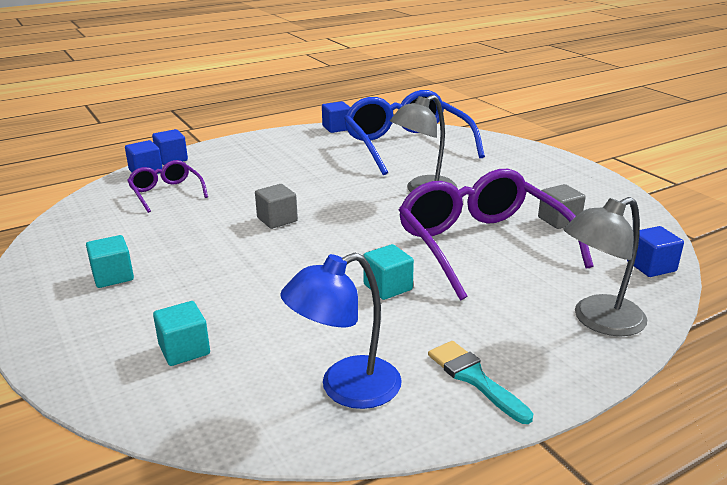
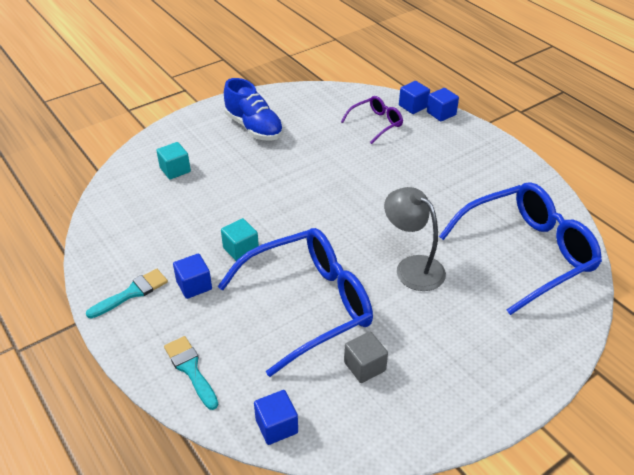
camera: 85 degrees right, 15 degrees up
turquoise cube [86,235,134,288] -> blue shoe [224,78,284,141]
grey cube [255,184,298,229] -> none
blue lamp [280,253,402,409] -> none
blue cube [322,101,350,133] -> blue cube moved to [173,253,212,299]
purple glasses [399,169,594,301] -> blue glasses [218,228,373,377]
grey lamp [564,197,647,336] -> turquoise brush [164,336,218,410]

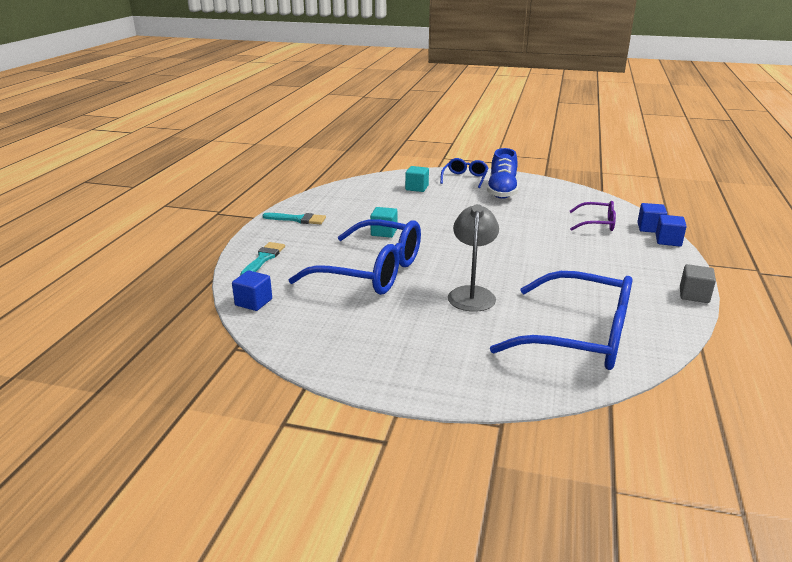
camera: 50 degrees right, 15 degrees down
blue cube [173,253,212,299] -> none
grey cube [344,332,388,383] -> grey cube moved to [680,264,716,303]
none -> blue glasses [440,158,489,188]

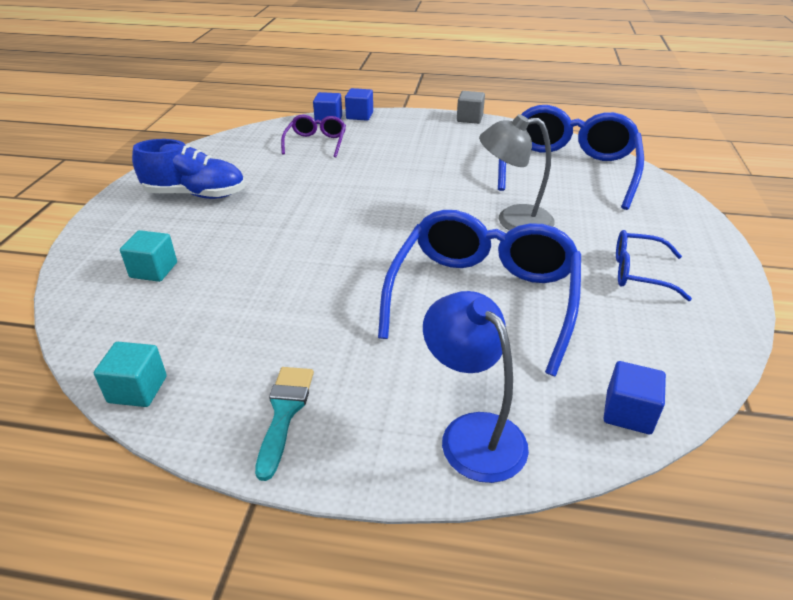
camera: 95 degrees left, 10 degrees up
turquoise brush [240,242,285,276] -> blue lamp [423,291,529,483]
turquoise cube [370,207,397,238] -> turquoise cube moved to [94,342,167,407]
blue glasses [440,158,489,188] -> blue glasses moved to [616,230,692,301]

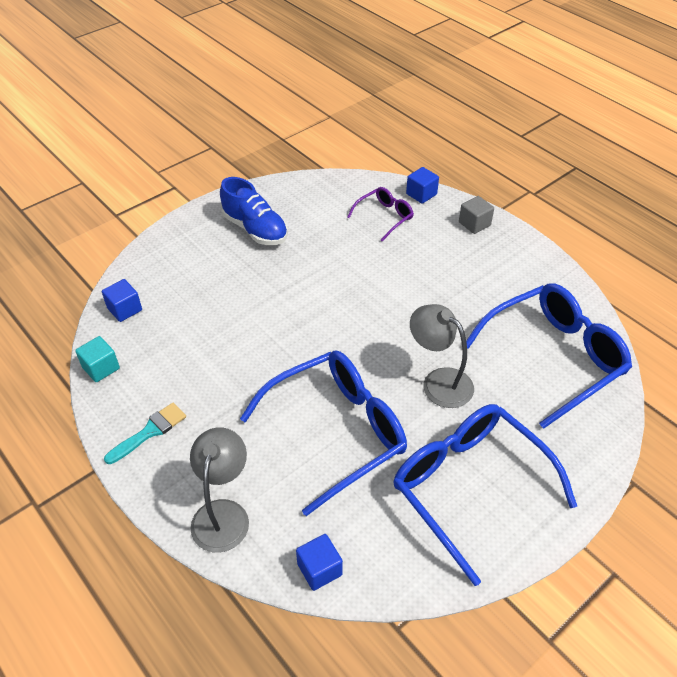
camera: 40 degrees right, 10 degrees up
turquoise cube [120,230,177,282] -> none
blue cube [345,88,373,121] -> blue cube moved to [102,279,142,322]
blue lamp [423,291,529,483] -> grey lamp [190,427,249,552]
grey cube [457,91,485,124] -> grey cube moved to [459,196,494,234]
blue glasses [616,230,692,301] -> blue glasses [393,404,577,586], size x2.03

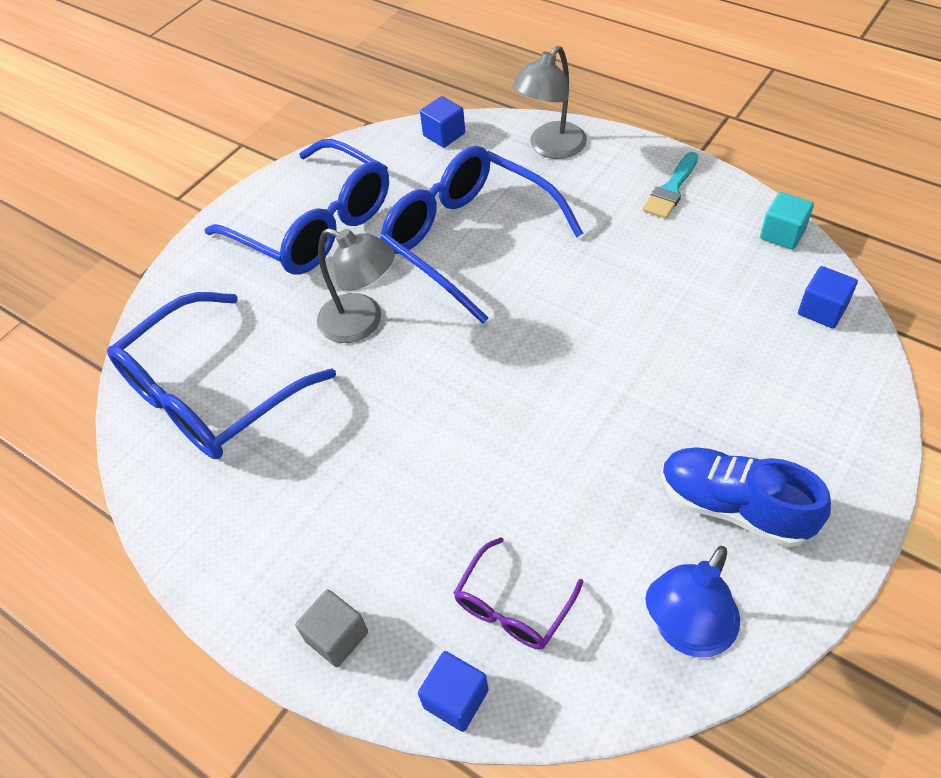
camera: 170 degrees right, 5 degrees up
grey lamp [190,427,249,552] -> grey lamp turned 45 degrees clockwise [512,46,587,159]
blue glasses [240,351,407,516] -> blue glasses turned 90 degrees clockwise [380,146,584,324]
none -> blue lamp [645,546,740,658]

